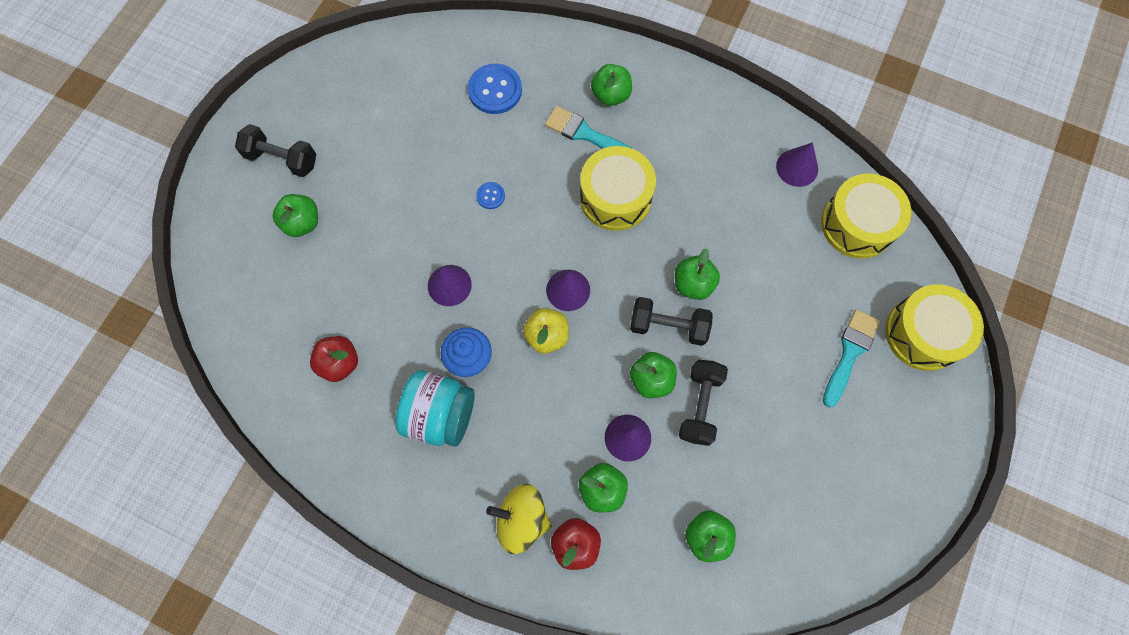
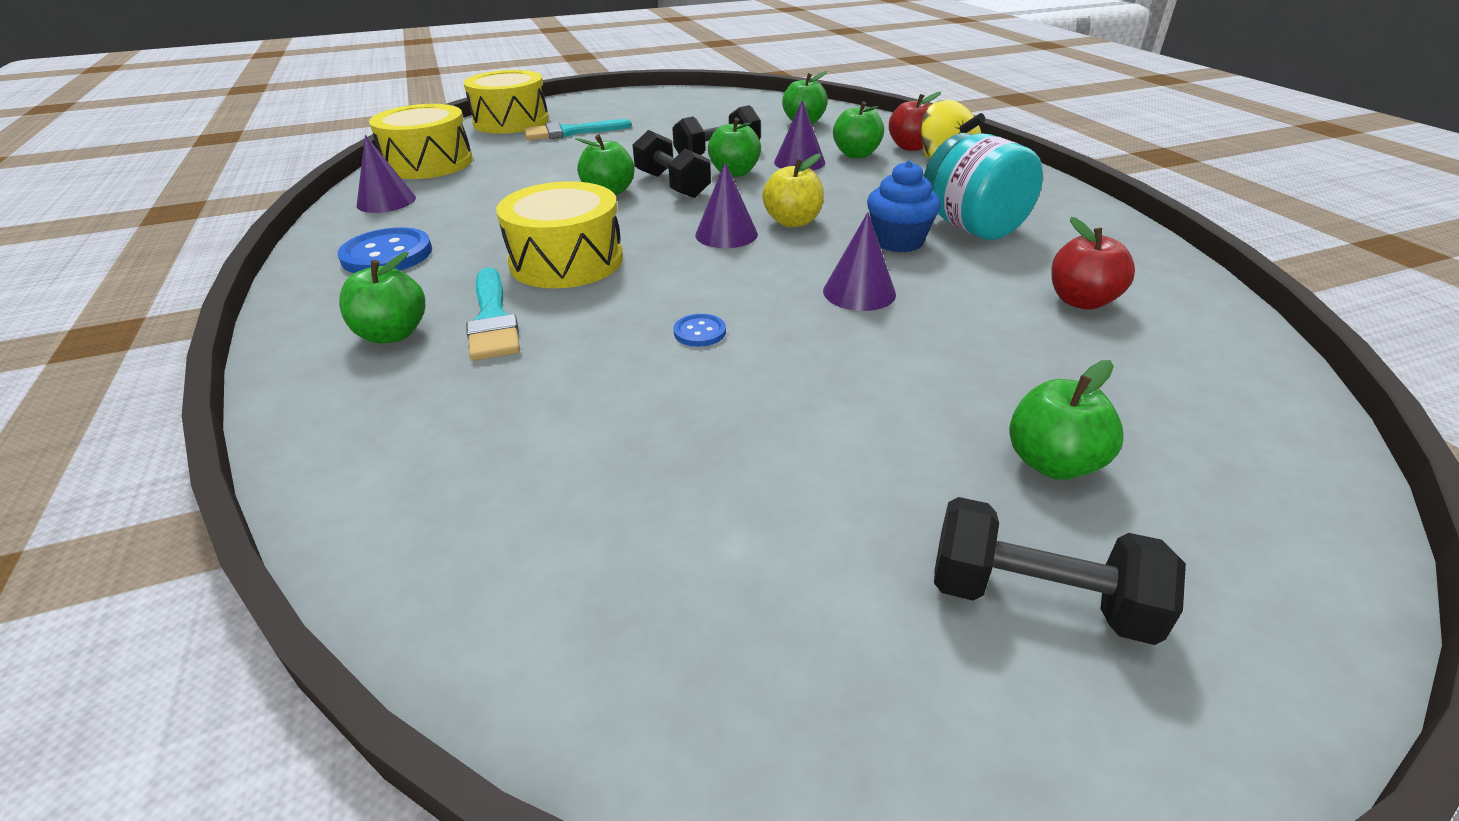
camera: 135 degrees left, 35 degrees down
black dumbbell [235,124,316,177] -> black dumbbell turned 45 degrees counterclockwise [934,497,1186,645]
blue button [468,64,522,114] -> blue button moved to [338,227,432,273]

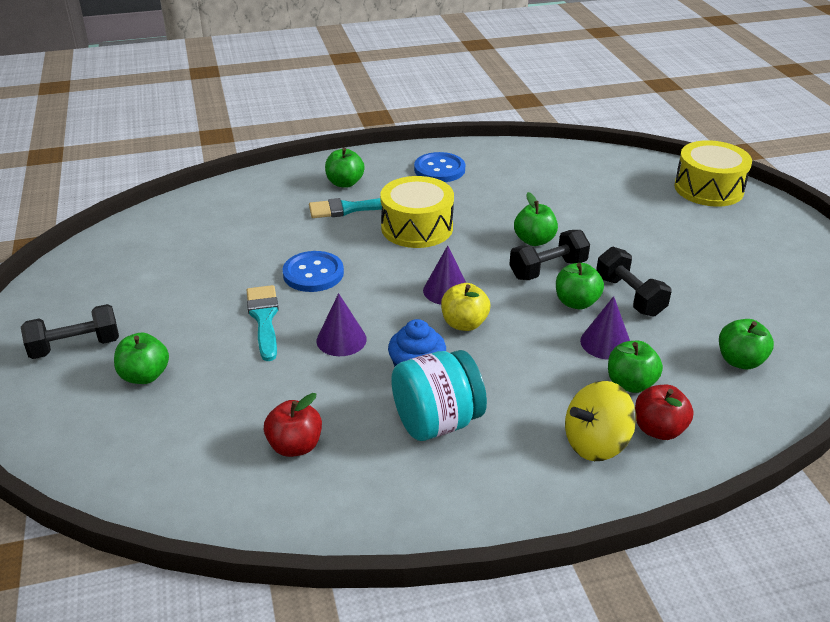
camera: 95 degrees right, 0 degrees up
purple cone [356,135,416,213] -> none
yellow drum [369,104,473,179] -> none
turquoise brush [524,119,632,140] -> turquoise brush moved to [247,285,279,361]
blue button [674,314,726,347] -> blue button [282,251,344,292], size x1.99
black dumbbell [934,497,1186,645] -> black dumbbell turned 45 degrees clockwise [21,304,119,359]

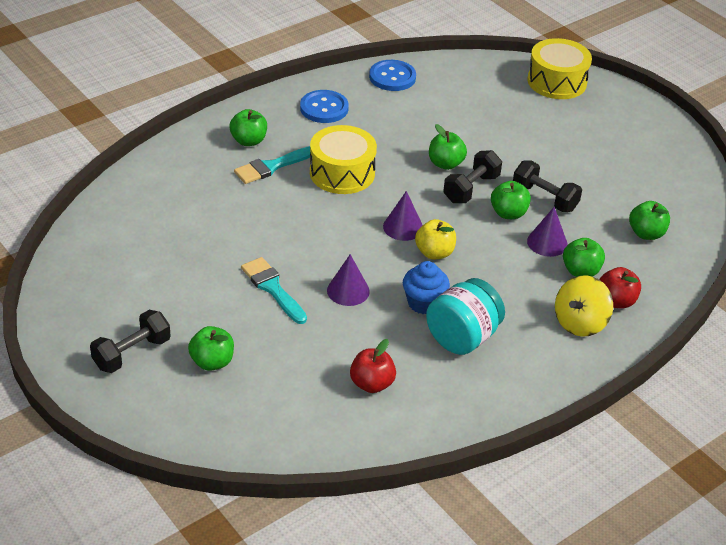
camera: 25 degrees left, 5 degrees up
blue button [282,251,344,292] -> blue button moved to [369,60,416,91]

